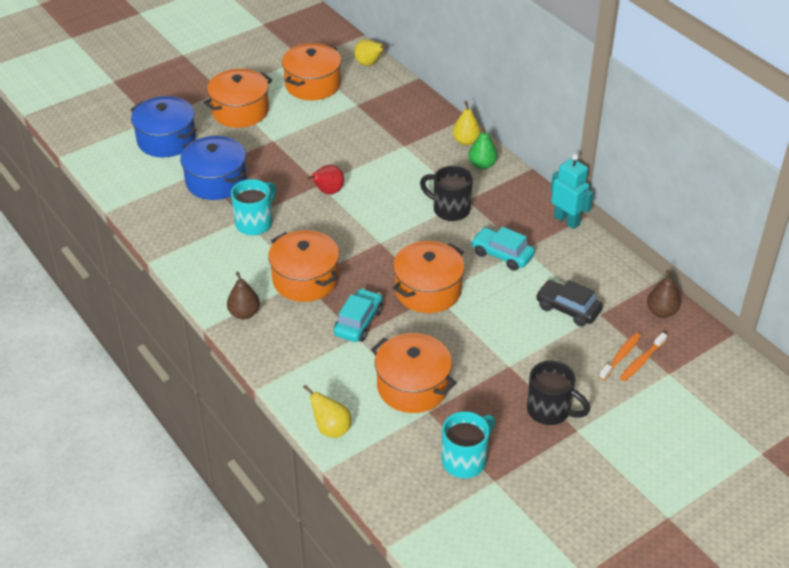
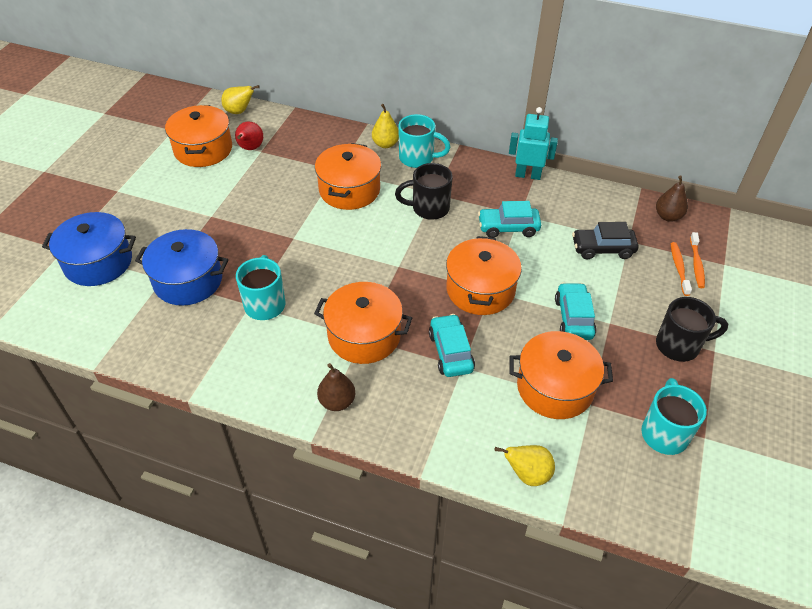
camera: 35 degrees left, 5 degrees up
orange pot [203,69,272,128] -> orange pot moved to [315,143,381,210]
red pear [307,165,344,194] -> red pear moved to [235,122,263,150]
green pear [468,126,498,169] -> turquoise mug [398,114,451,168]
none -> turquoise car [555,282,597,340]

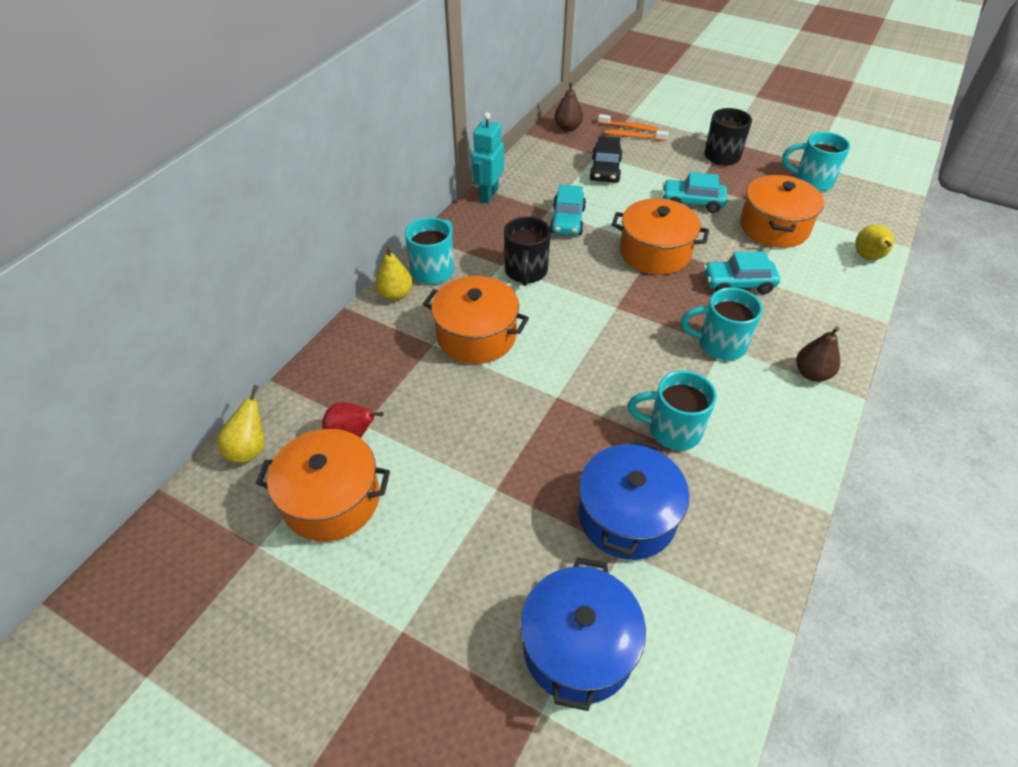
camera: 80 degrees left, 0 degrees up
orange pot [314,282,412,364] -> turquoise mug [681,288,763,360]

